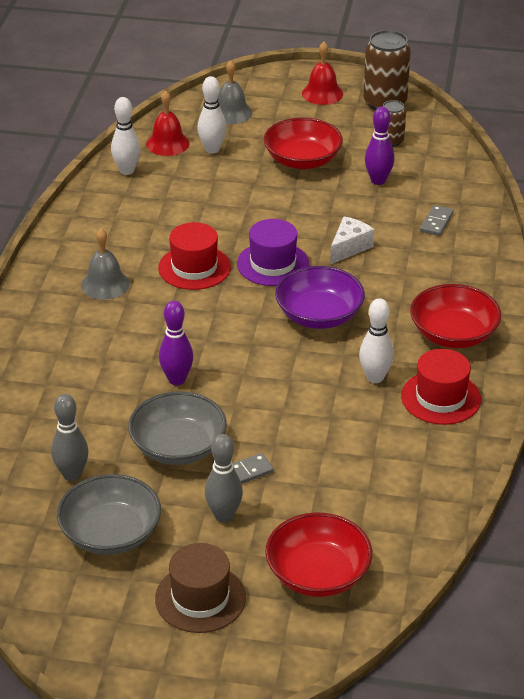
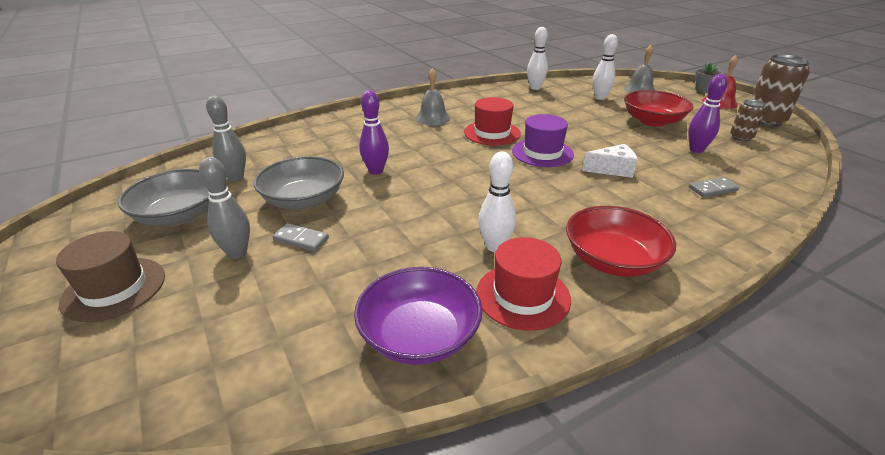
camera: 50 degrees right, 5 degrees down
red bell [146,90,190,156] -> none
red bowl [265,512,372,597] -> none
purple bowl [275,266,365,329] -> purple bowl moved to [354,267,483,365]
none -> grey flower pot [695,62,723,93]

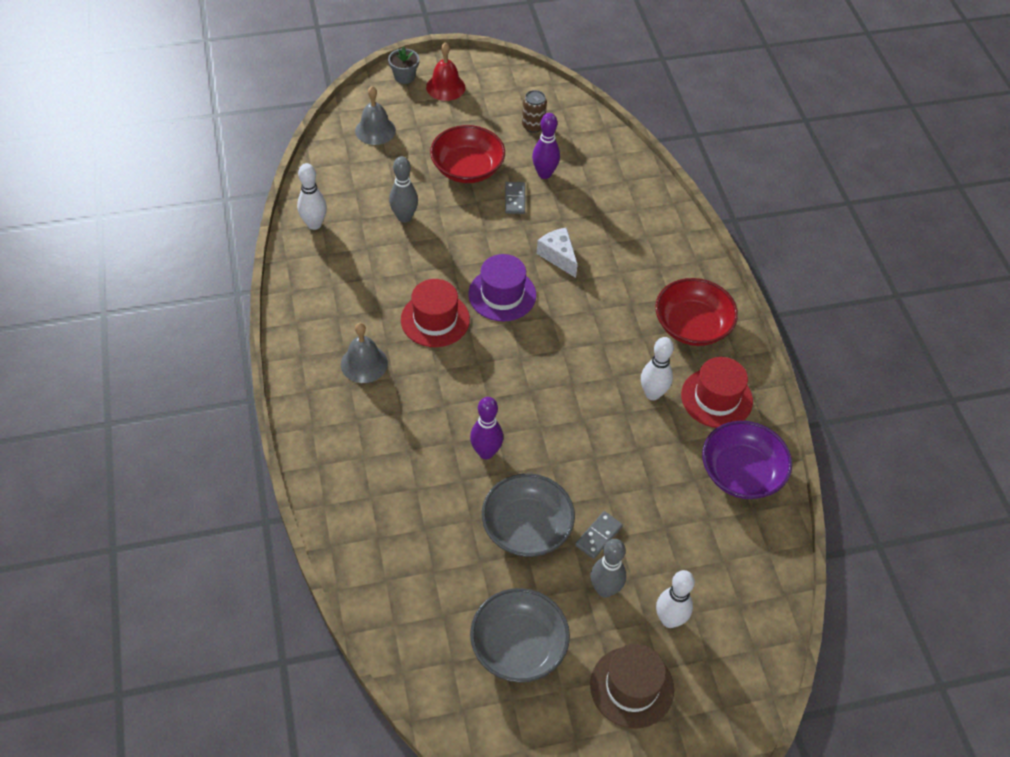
camera: 75 degrees left, 20 degrees up
grey bowling pin [206,96,246,181] -> grey bowling pin moved to [389,156,418,223]
white cheese [582,144,637,178] -> white cheese turned 45 degrees counterclockwise [537,228,578,278]
white bowling pin [593,34,618,100] -> white bowling pin moved to [656,570,695,628]
grey domino [689,177,740,197] -> grey domino moved to [505,182,525,214]
brown can [751,54,810,127] -> none

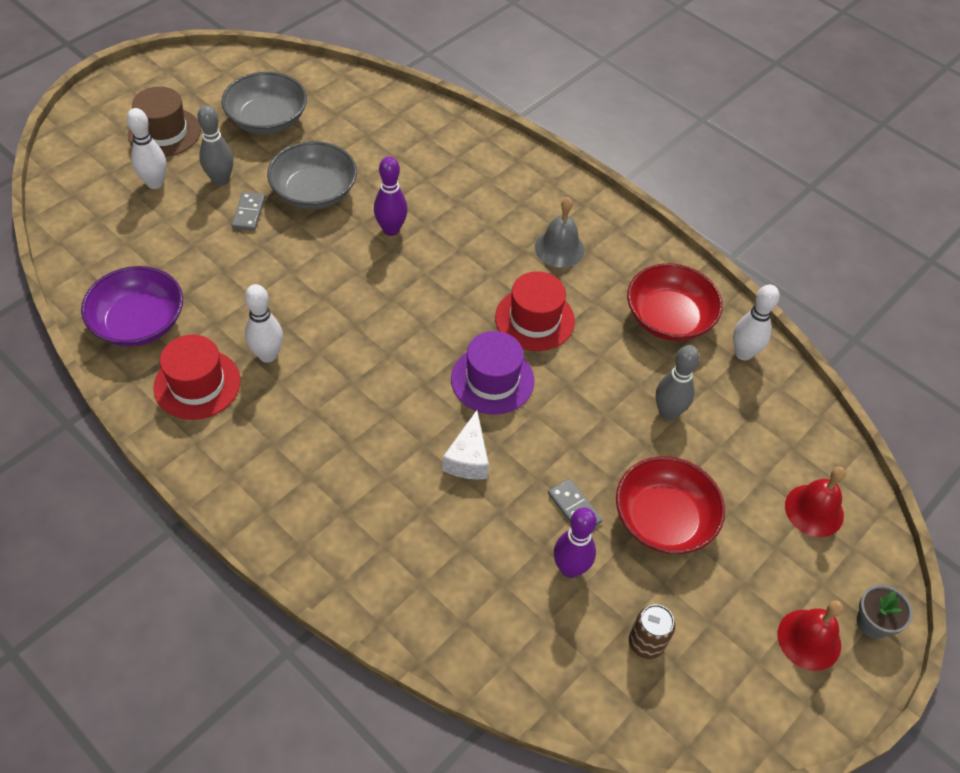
camera: 145 degrees right, 0 degrees up
grey bell [355,86,396,145] -> red bell [785,467,846,537]
white cheese [537,228,578,278] -> white cheese turned 75 degrees clockwise [442,410,489,479]
red bowl [655,278,738,346] -> red bowl moved to [627,263,723,341]

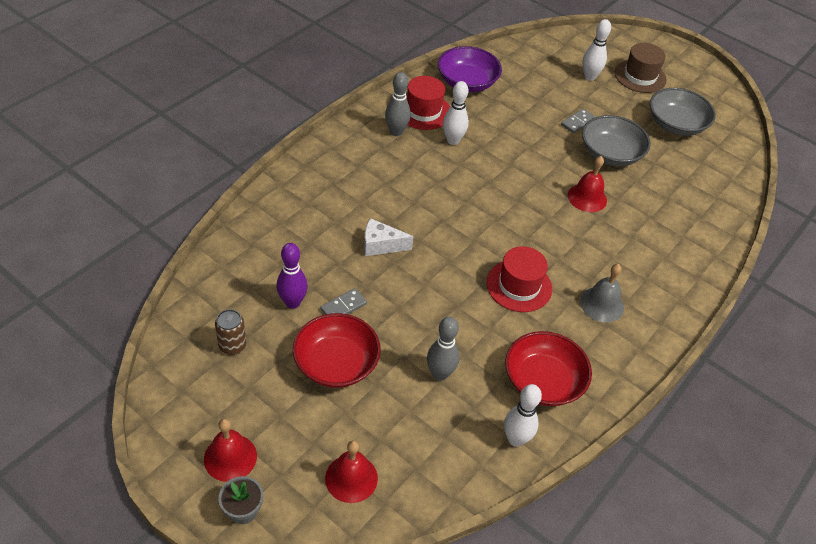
camera: 85 degrees right, 5 degrees down
grey bowling pin [197,105,233,186] -> grey bowling pin moved to [385,72,411,136]
grey domino [232,192,265,231] -> grey domino turned 45 degrees counterclockwise [561,109,595,133]
purple bowling pin [374,156,408,236] -> red bell [568,156,607,212]
purple hat [451,331,534,415] -> none

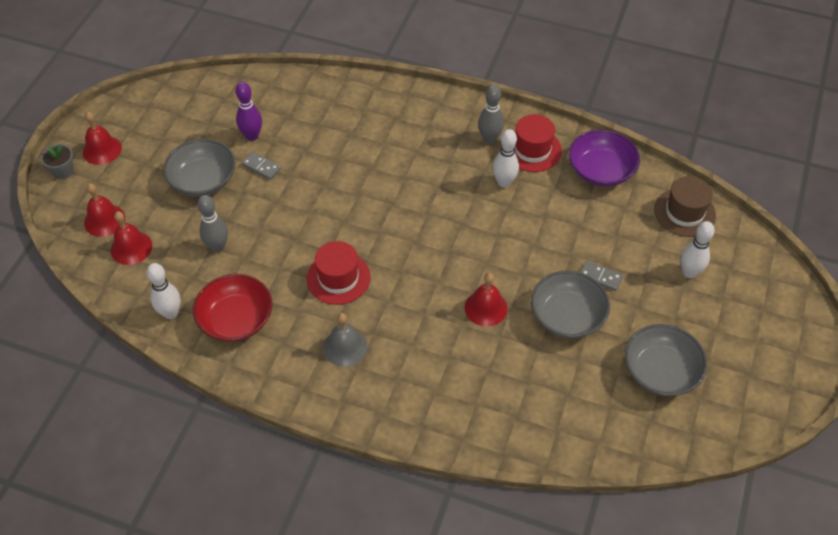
camera: 75 degrees right, 5 degrees up
brown can [215,309,246,355] -> none
red bowl [293,313,381,388] -> grey bowl [163,139,235,197]
white cheese [364,218,414,256] -> none
brown hat [615,43,667,93] -> brown hat moved to [654,176,716,237]
none -> red bell [111,211,152,265]

